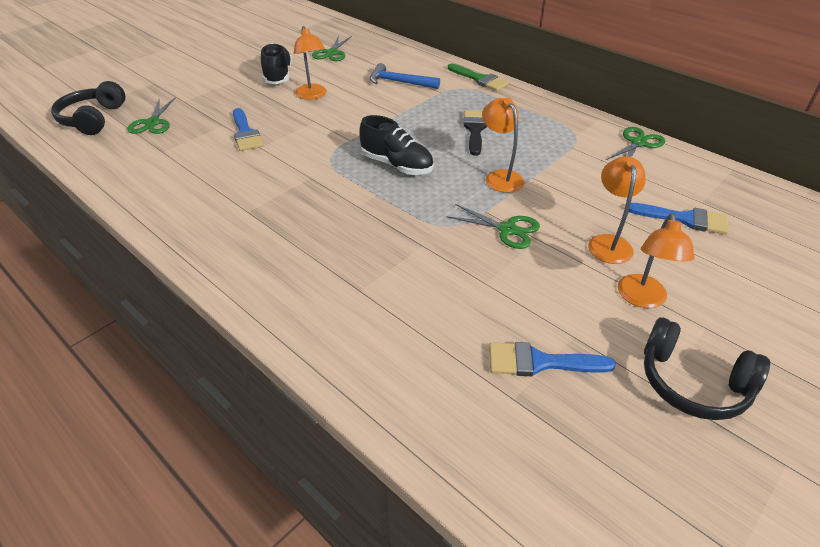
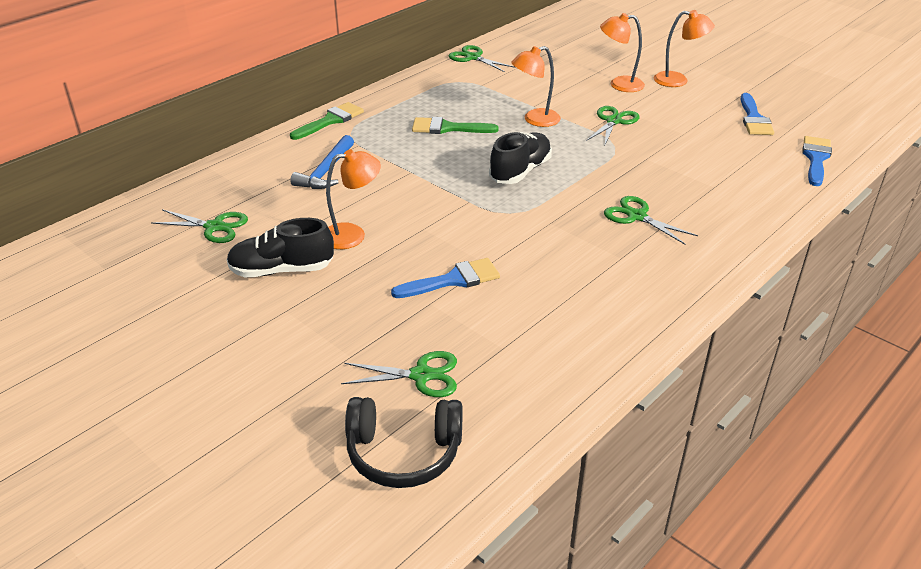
camera: 90 degrees left, 5 degrees down
black brush [464,110,487,156] -> green brush [412,117,499,134]
blue brush [629,203,729,235] -> blue brush moved to [802,136,832,186]
black headphones [644,317,770,420] -> none
none -> green scissors [604,196,698,245]

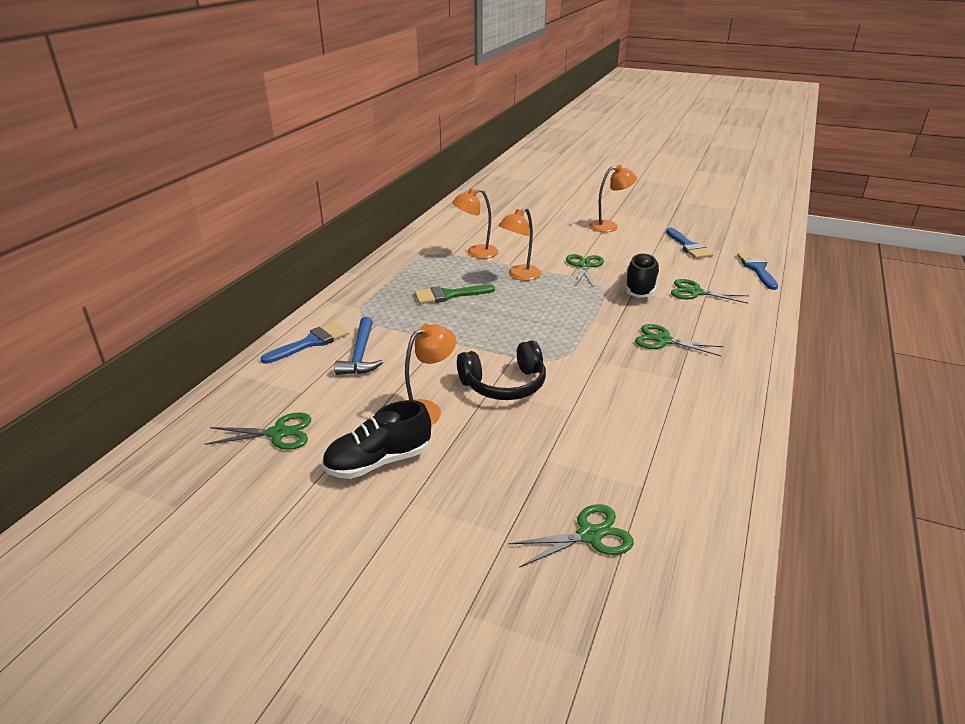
camera: 20 degrees left, 5 degrees down
green brush [290,102,364,140] -> none
black headphones [345,397,463,488] -> black headphones moved to [457,340,546,400]
blue brush [391,258,500,298] -> blue brush moved to [261,322,349,364]
green scissors [448,45,515,72] -> green scissors moved to [671,279,749,303]
black shoe [489,132,552,184] -> black shoe moved to [625,253,660,298]
orange lamp [600,13,645,92] -> orange lamp moved to [452,188,499,259]

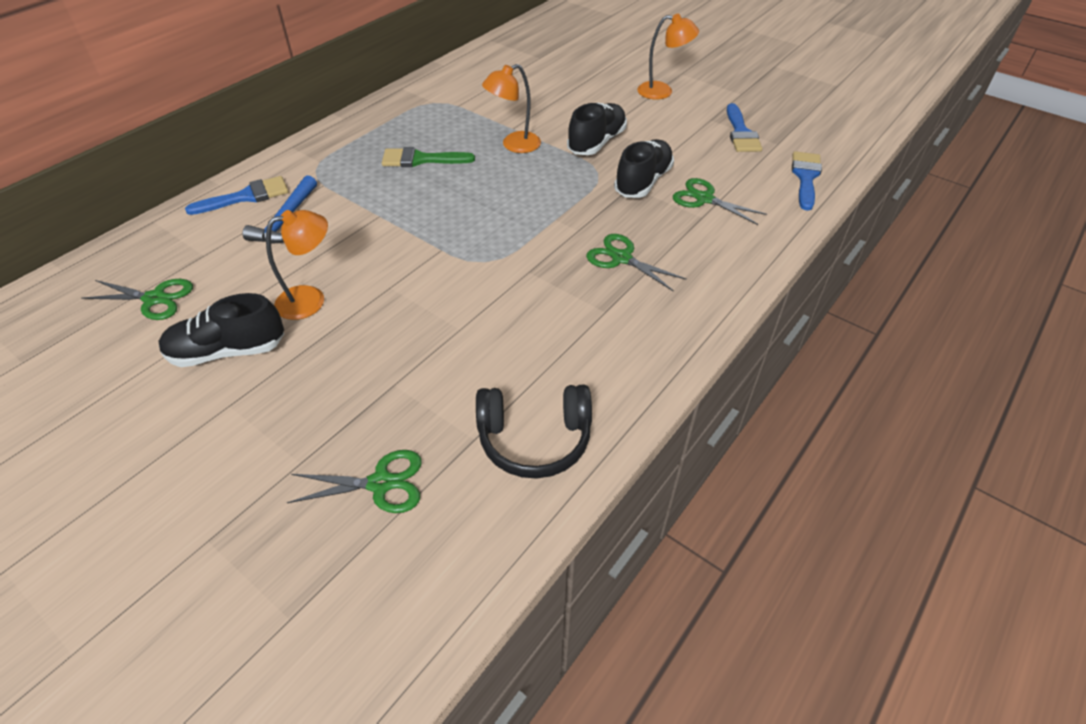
camera: 15 degrees right, 15 degrees up
orange lamp [452,188,499,259] -> none
black headphones [457,340,546,400] -> black headphones moved to [476,385,592,478]
green scissors [566,254,604,286] -> black shoe [567,103,627,155]

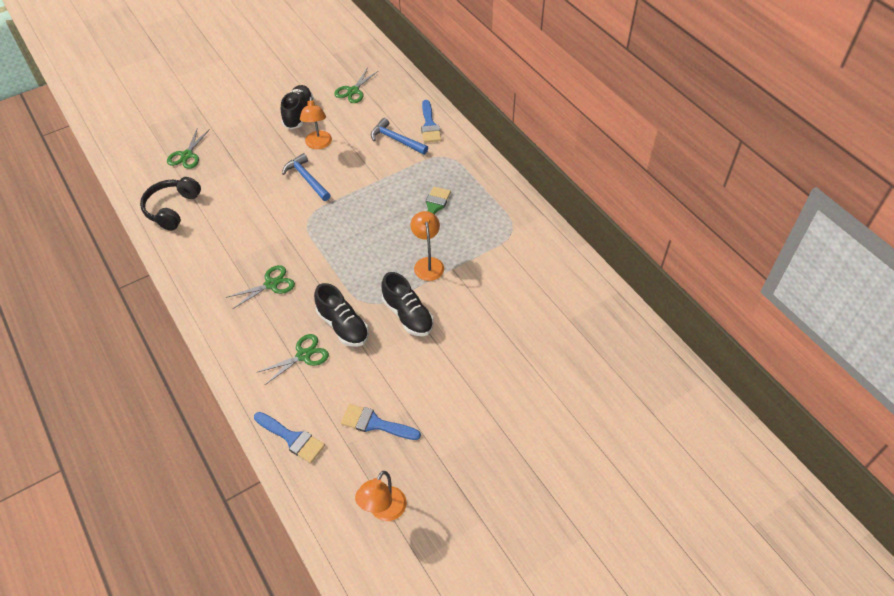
camera: 110 degrees right, 5 degrees up
orange lamp [637,14,699,99] -> orange lamp moved to [355,471,407,521]
none -> blue hammer [282,153,331,201]

